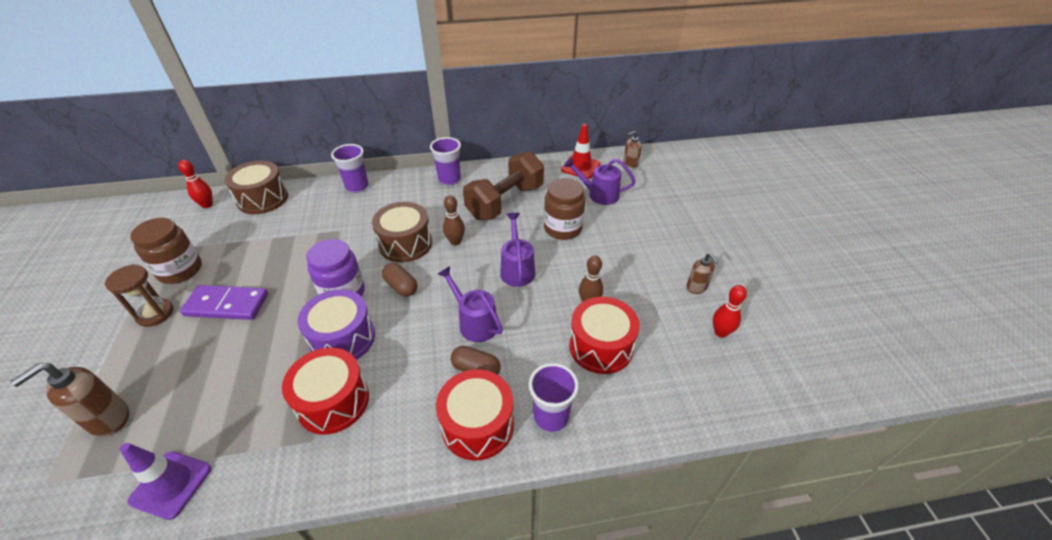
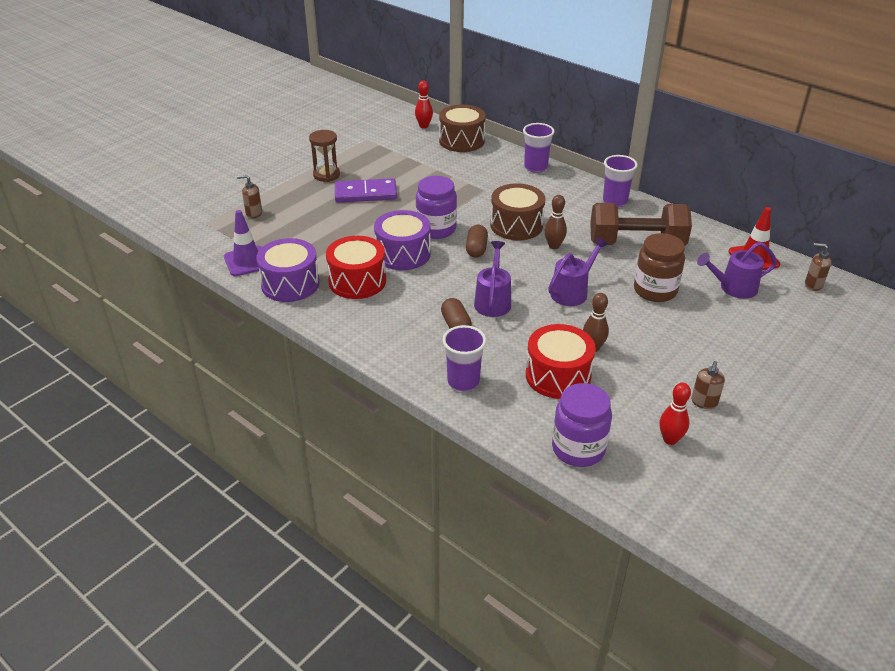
camera: 50 degrees right, 5 degrees down
brown soap dispenser [10,363,129,437] -> brown soap dispenser [237,175,262,219], size x0.61
brown jar [130,217,202,284] -> none
purple domino [180,285,268,320] -> purple domino turned 60 degrees counterclockwise [335,178,397,202]
red drum [436,369,514,460] -> none
purple watering can [564,157,636,205] -> purple watering can turned 75 degrees counterclockwise [697,242,777,299]
none -> purple drum [256,238,319,302]
none -> purple jar [552,383,612,467]

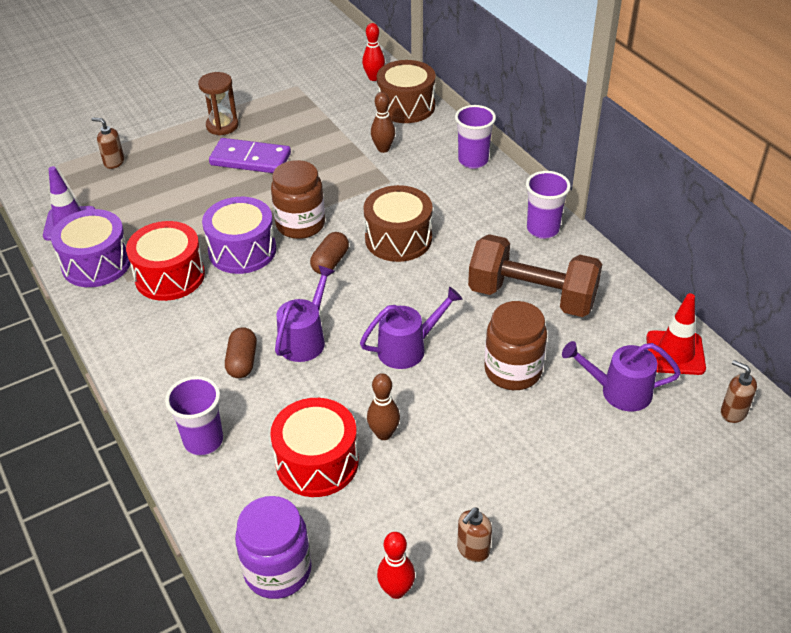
camera: 20 degrees right, 5 degrees up
purple jar [416,176,457,239] -> brown jar [271,160,325,239]
brown bowling pin [545,195,567,249] -> brown bowling pin moved to [371,92,395,153]

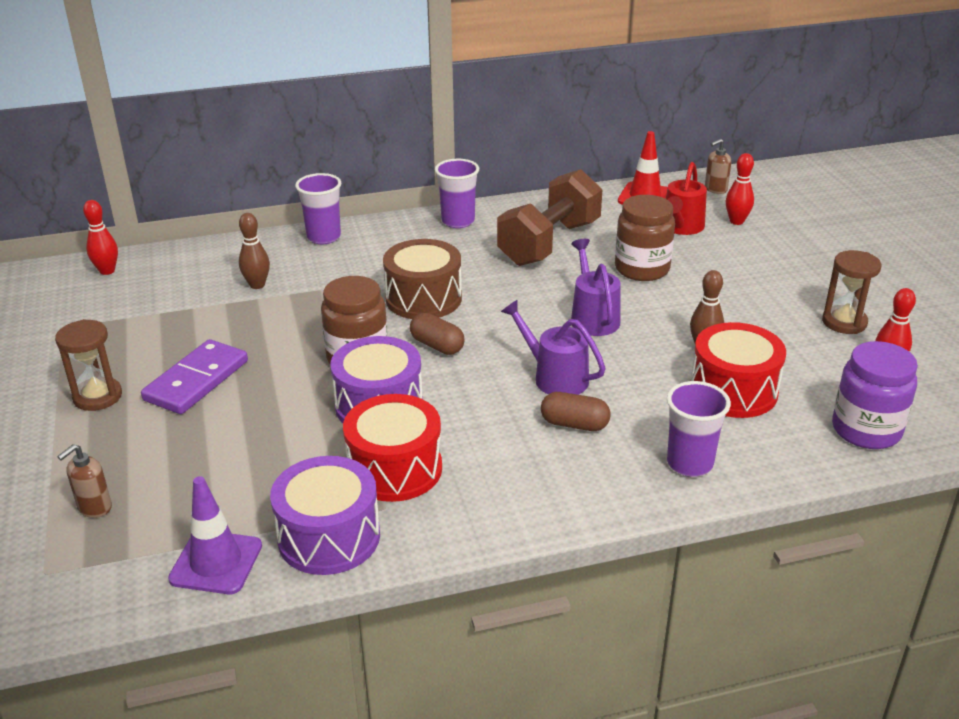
camera: 75 degrees left, 10 degrees down
brown drum [377,60,436,123] -> none
brown soap dispenser [457,507,492,562] -> brown hourglass [822,250,882,334]
purple watering can [562,341,681,411] -> red watering can [666,162,707,235]
none -> red bowling pin [726,153,754,225]

